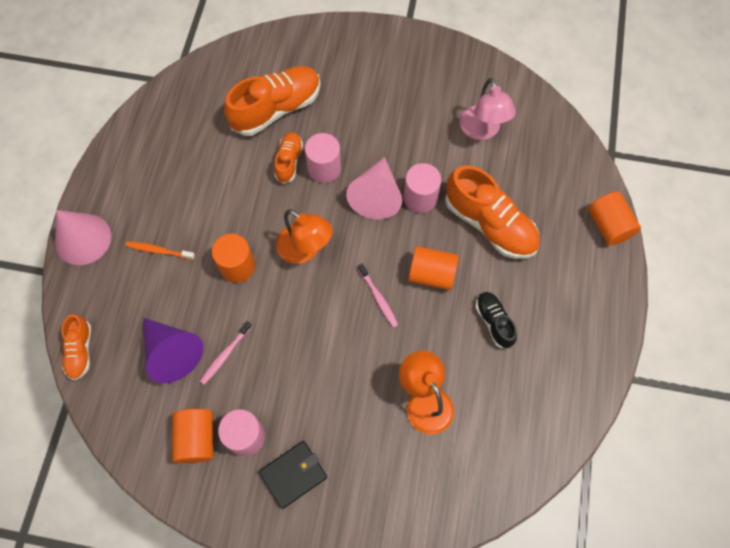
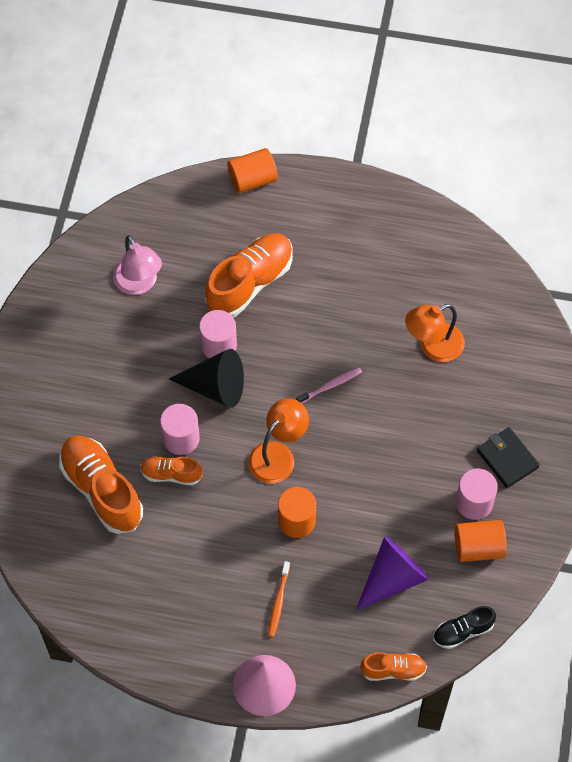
camera: 90 degrees left, 5 degrees down
pink toothbrush [200,321,252,385] -> none
pink cone [346,157,402,219] -> black cone [169,349,244,408]
orange cylinder [408,246,459,290] -> none
pink lamp [460,78,516,140] -> pink lamp turned 75 degrees clockwise [113,235,162,295]
black shoe [475,292,517,349] -> black shoe moved to [433,606,496,649]

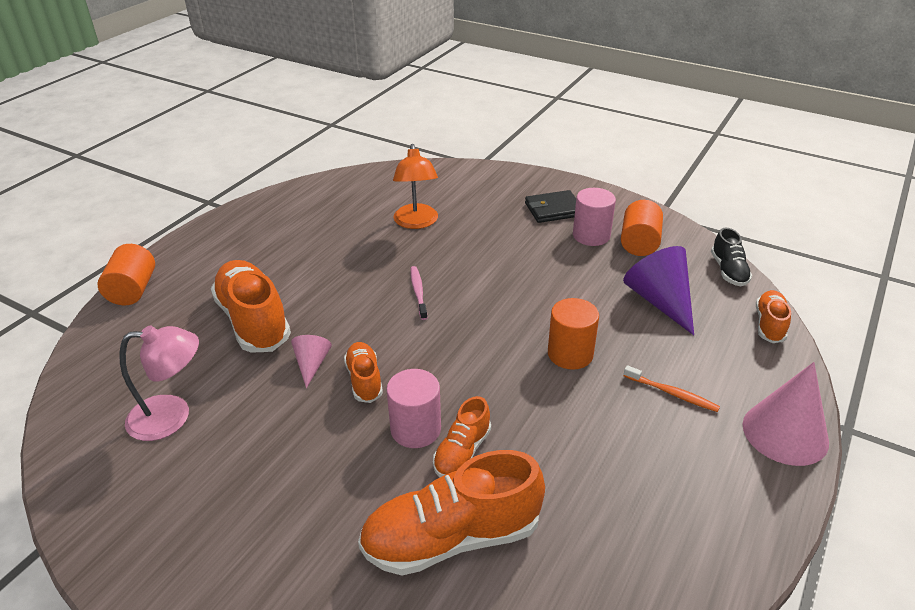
camera: 70 degrees left, 25 degrees down
black cone [169,349,244,408] -> orange shoe [344,342,383,403]
pink cylinder [199,310,237,358] -> pink cone [291,335,332,388]
orange lamp [248,398,309,483] -> none

